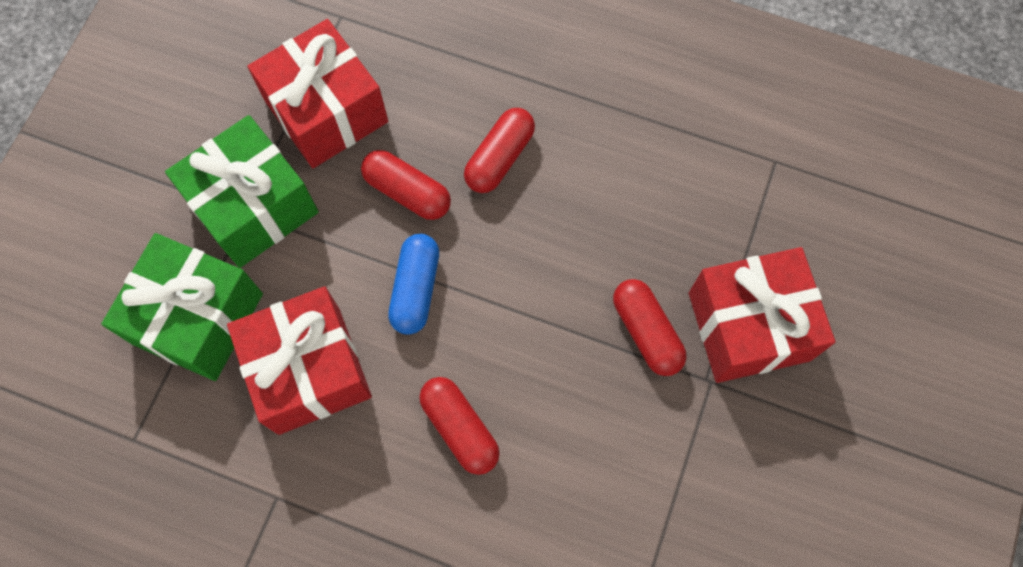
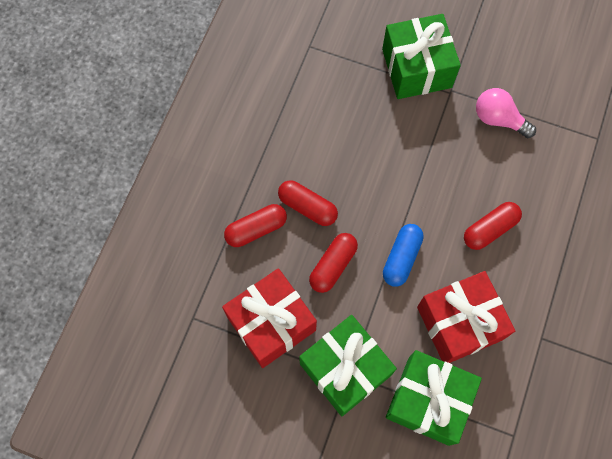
camera: 90 degrees left, 0 degrees up
blue capsule [388,234,439,335] -> blue capsule turned 75 degrees counterclockwise [383,224,424,287]
red capsule [613,279,686,376] -> red capsule moved to [224,204,287,247]
red gift [689,247,835,383] -> green gift [382,14,461,99]
none -> pink light bulb [476,88,536,138]

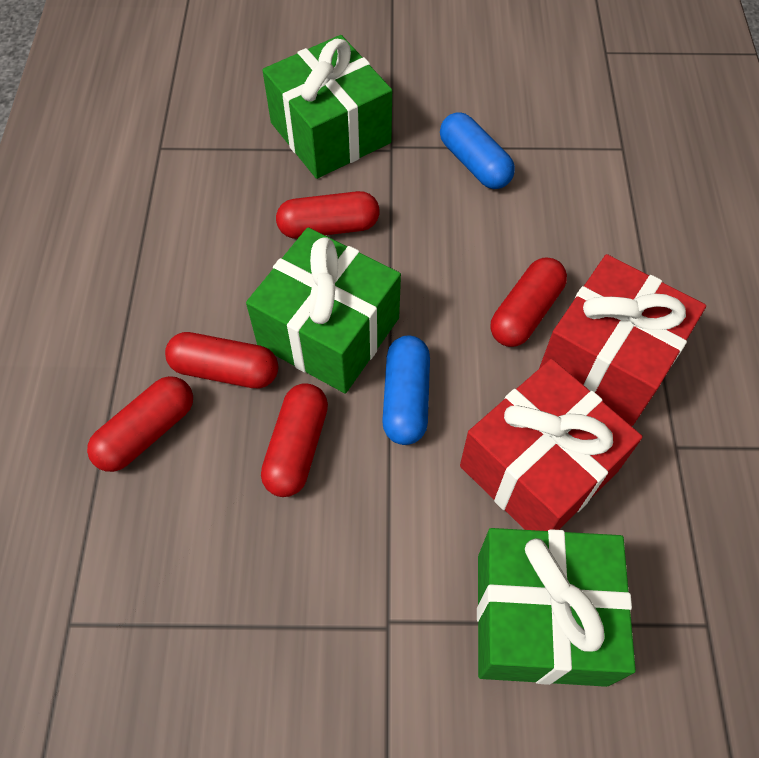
camera: 20 degrees left, 10 degrees down
red gift [222,268,317,368] -> red gift moved to [539,254,706,426]
green gift [299,315,397,417] -> green gift moved to [246,227,401,394]
pink light bulb [476,88,536,138] -> blue capsule [440,112,515,189]
none -> red capsule [276,191,379,239]

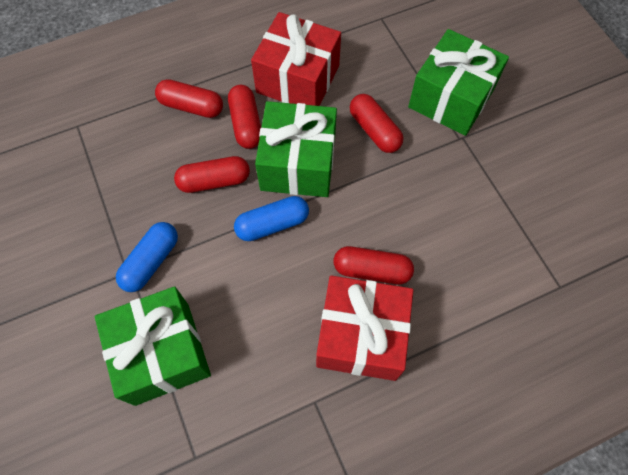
camera: 65 degrees right, 5 degrees up
blue capsule [440,112,515,189] -> blue capsule moved to [116,222,178,292]
red gift [460,359,643,531] -> red gift moved to [251,12,341,106]

